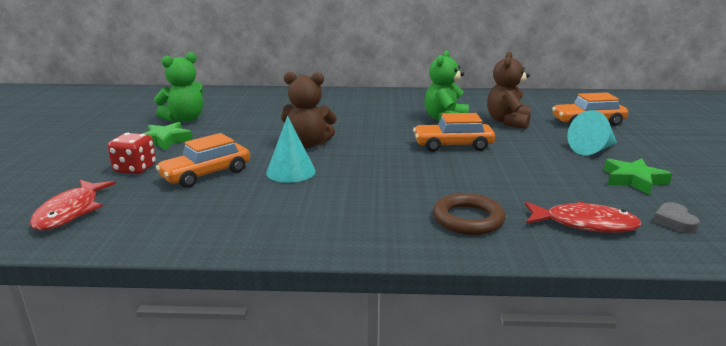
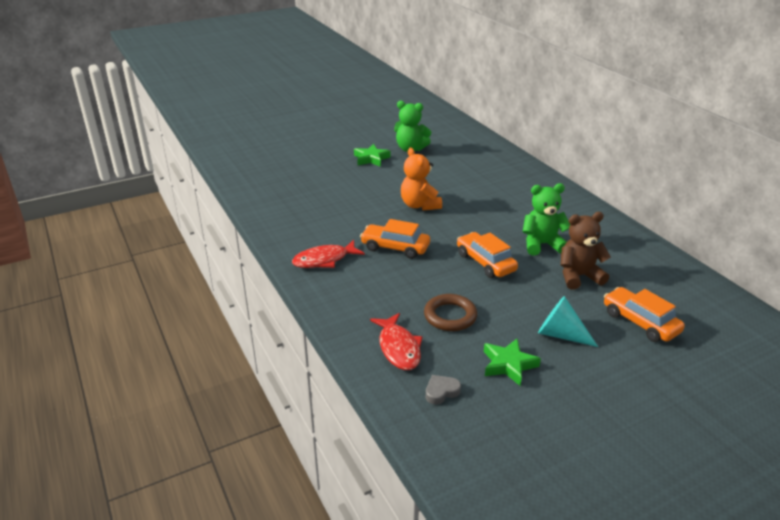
camera: 60 degrees right, 10 degrees up
red fish [30,180,116,231] -> red fish moved to [292,240,365,268]
red dice [108,133,156,174] -> none
orange car [156,133,250,188] -> orange car moved to [360,219,430,259]
turquoise cone [266,116,316,183] -> none
brown teddy bear [281,72,337,148] -> orange teddy bear [401,148,442,210]
brown ring [433,193,506,235] -> brown ring moved to [424,294,477,331]

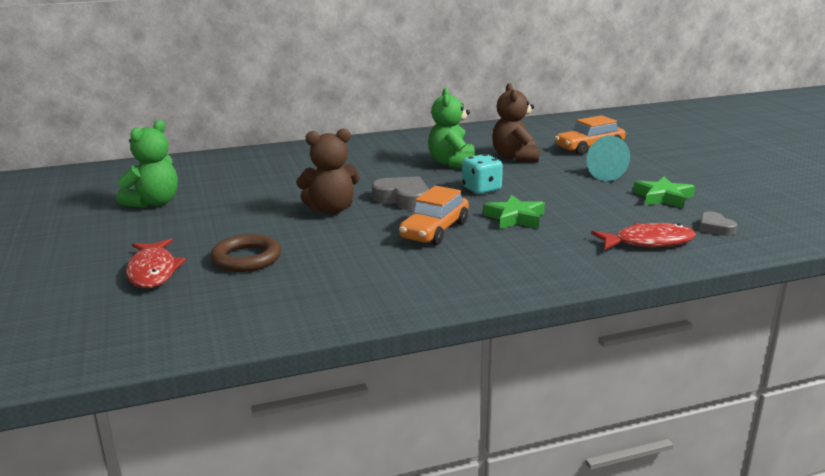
camera: 80 degrees left, 10 degrees down
red fish [292,240,365,268] -> red fish moved to [126,239,186,288]
green star [354,144,391,167] -> green star moved to [483,195,545,229]
orange teddy bear [401,148,442,210] -> brown teddy bear [296,128,360,214]
brown ring [424,294,477,331] -> brown ring moved to [211,234,281,272]
orange car [457,232,518,278] -> turquoise dice [462,154,503,194]
none -> grey heart [372,176,429,210]

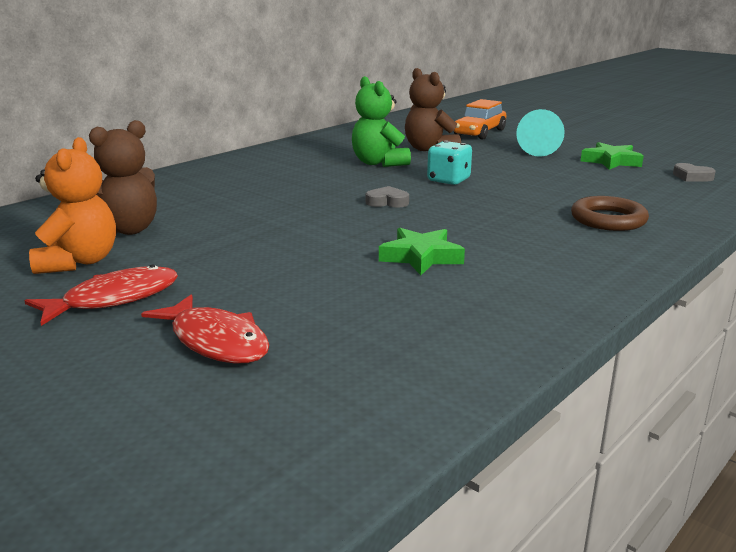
camera: 30 degrees left, 0 degrees up
green teddy bear [117,120,178,208] -> orange teddy bear [29,137,116,274]
brown ring [211,234,281,272] -> brown ring moved to [571,196,649,231]
brown teddy bear [296,128,360,214] -> brown teddy bear moved to [89,120,157,235]
grey heart [372,176,429,210] -> grey heart [366,186,409,208], size x0.58
orange car [399,186,469,245] -> none
green star [483,195,545,229] -> green star moved to [379,228,465,275]
red fish [591,223,696,250] -> red fish moved to [25,265,178,326]

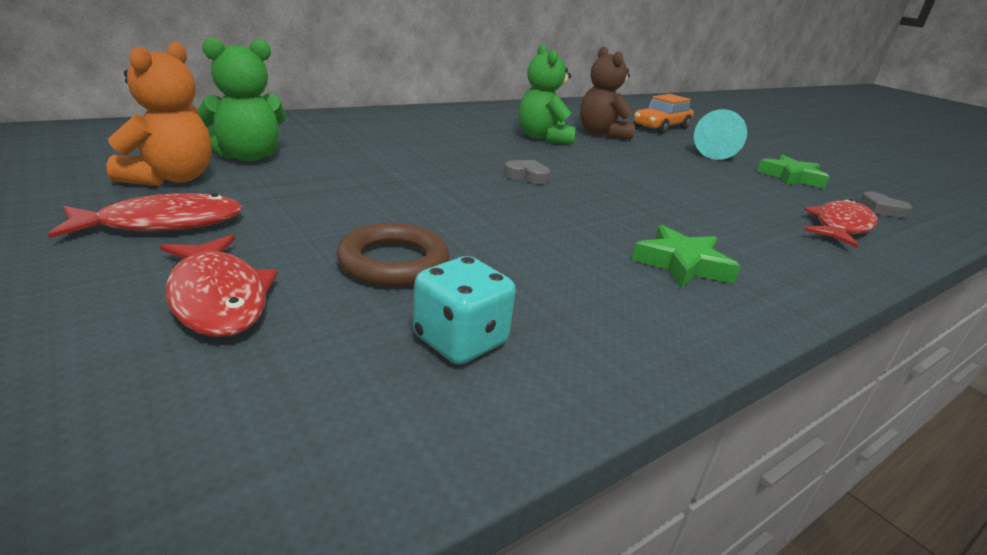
camera: 10 degrees right, 5 degrees up
brown teddy bear [89,120,157,235] -> green teddy bear [197,37,286,162]
green star [379,228,465,275] -> green star moved to [632,225,741,288]
turquoise dice [427,141,472,185] -> turquoise dice moved to [413,256,516,365]
brown ring [571,196,649,231] -> brown ring moved to [336,223,450,287]
none -> red fish [804,199,878,248]

